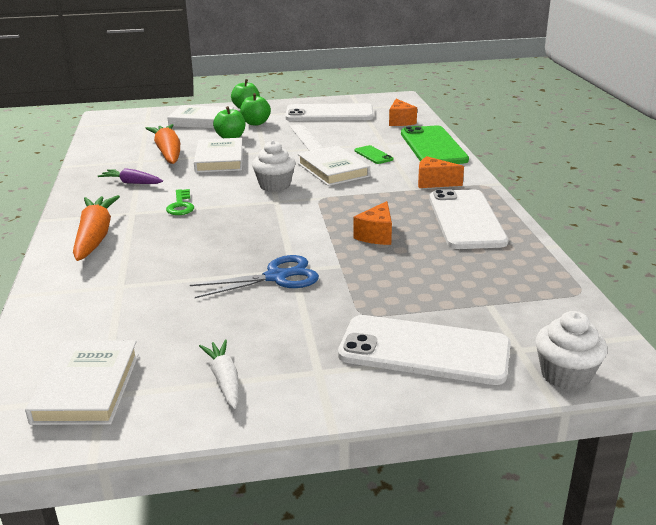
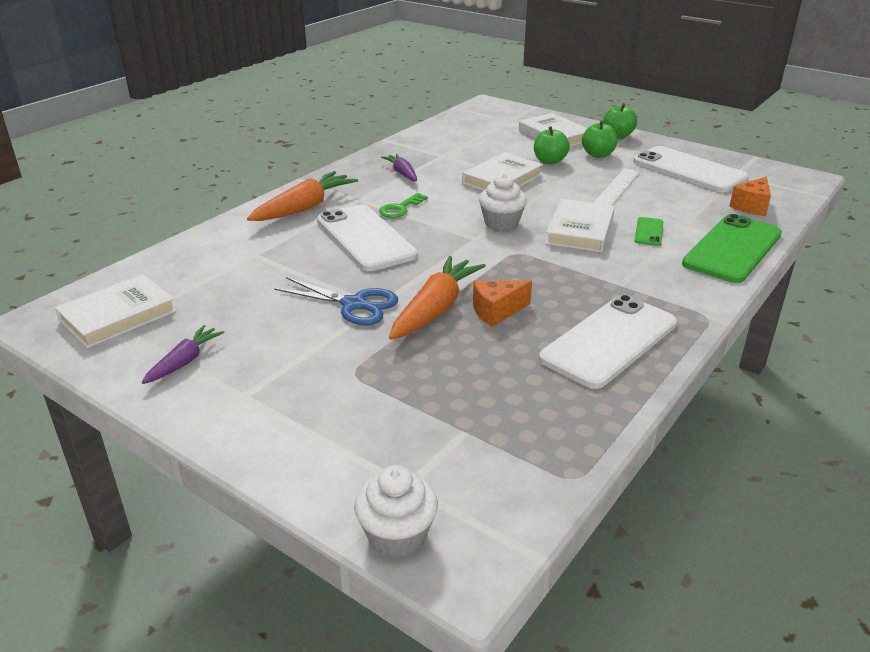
camera: 45 degrees right, 5 degrees up
orange carrot [145,124,180,164] -> orange carrot moved to [389,256,486,340]
white carrot [199,340,239,409] -> purple carrot [142,325,225,384]
white phone [338,315,511,385] -> white phone moved to [317,204,418,271]
orange cheese [418,156,464,188] -> none

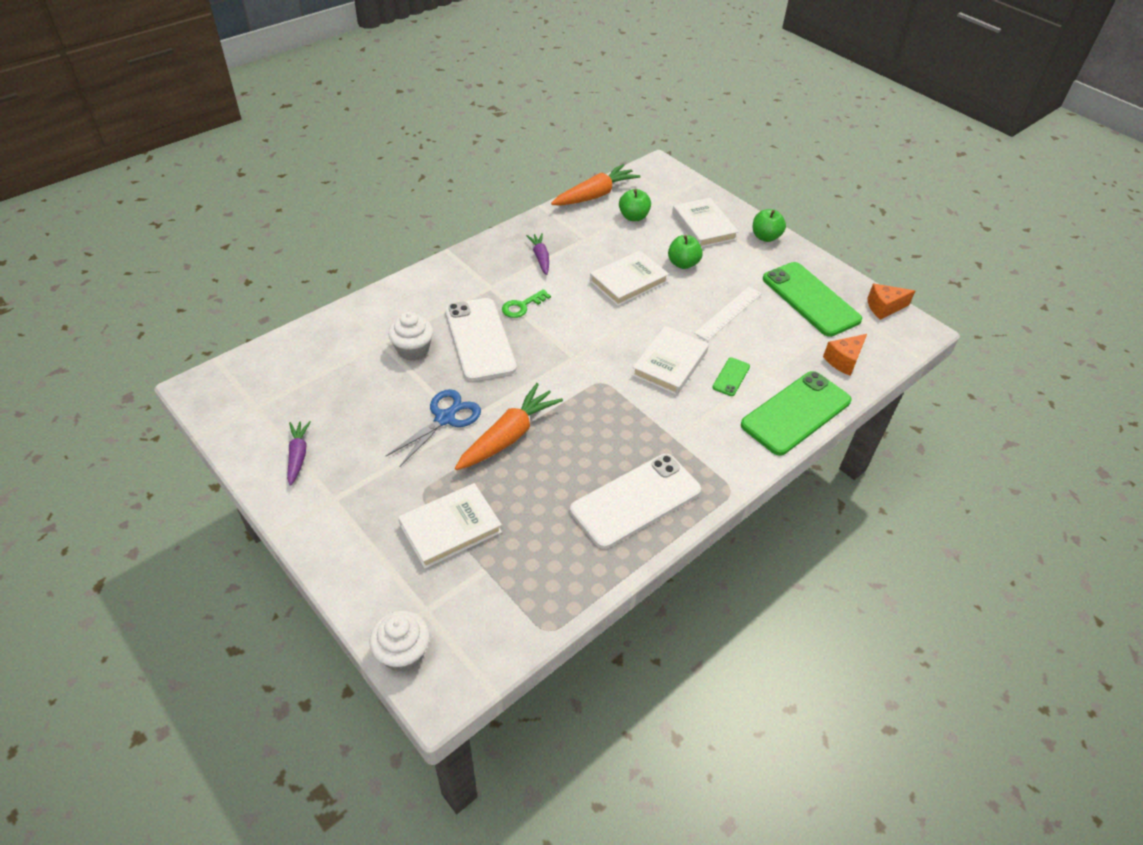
camera: 10 degrees right, 15 degrees up
white book [55,275,177,348] -> white book moved to [398,483,502,569]
purple carrot [142,325,225,384] -> purple carrot turned 45 degrees counterclockwise [287,421,311,486]
orange carrot [247,171,358,221] -> orange carrot moved to [551,164,641,206]
blue scissors [274,277,398,325] -> blue scissors turned 90 degrees counterclockwise [386,389,481,467]
orange cheese [473,280,532,327] -> orange cheese moved to [867,284,915,320]
white cupcake [479,174,527,231] -> white cupcake moved to [388,311,433,361]
green apple [582,120,617,158] -> green apple moved to [619,189,651,221]
white phone [633,146,749,193] -> green phone [763,262,862,337]

